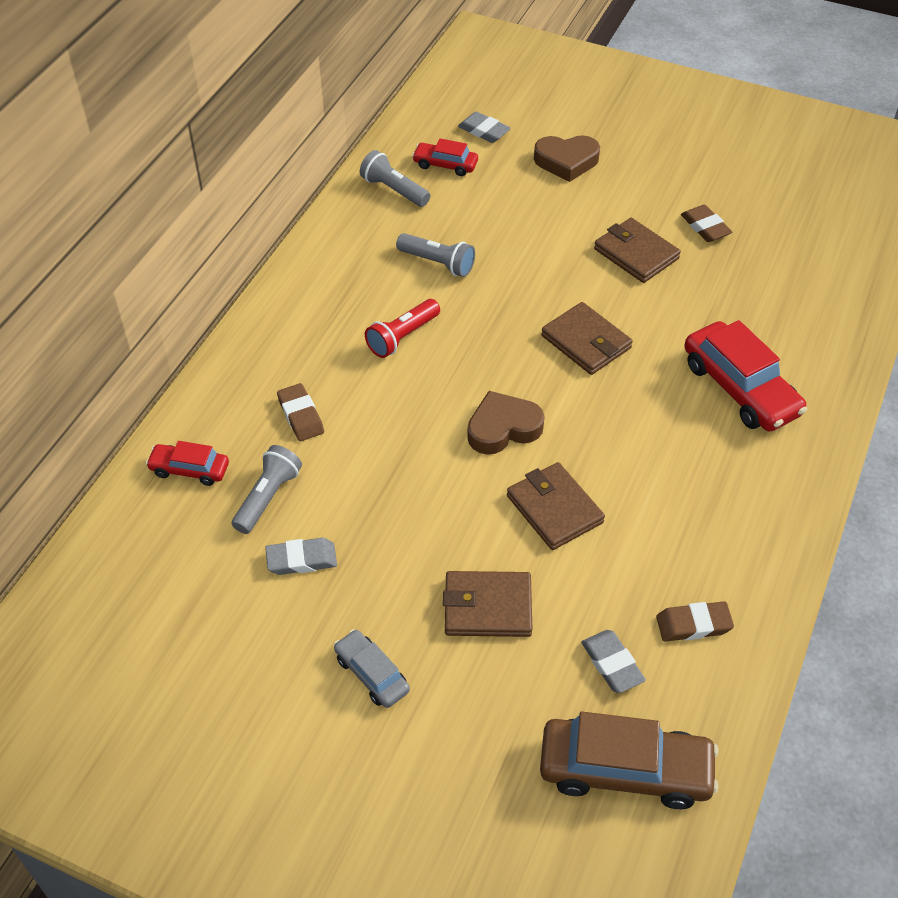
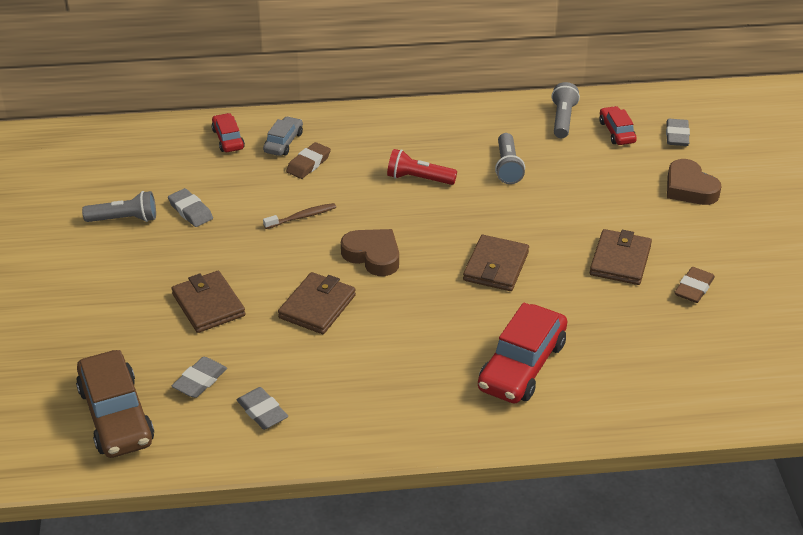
camera: 60 degrees right, 10 degrees down
grey flashlight [232,445,302,534] -> grey flashlight moved to [82,191,156,222]
grey car [334,629,410,708] -> grey car moved to [263,116,303,156]
brown eraser [656,601,734,642] -> grey eraser [237,387,288,430]
none -> brown toothbrush [263,203,336,229]

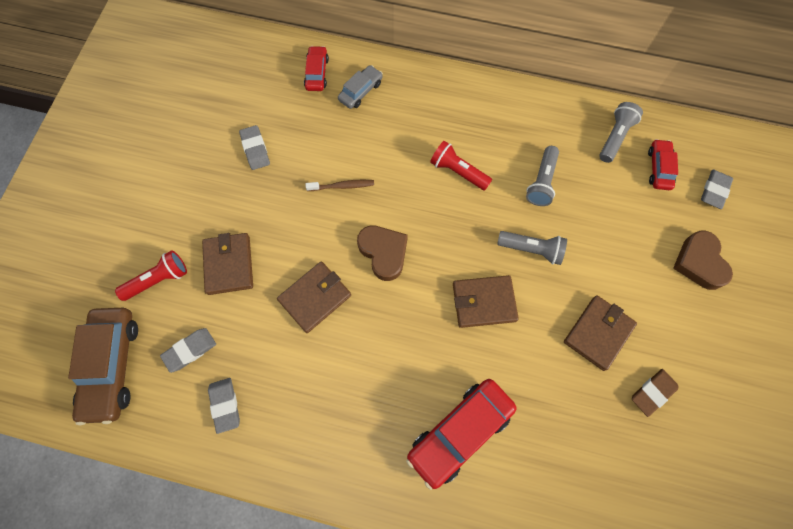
camera: 20 degrees right, 30 degrees up
grey flashlight [82,191,156,222] -> grey flashlight moved to [497,231,567,265]
brown eraser [286,142,331,179] -> none
brown wallet [463,235,529,291] -> brown wallet turned 45 degrees clockwise [453,275,519,328]
none -> red flashlight [115,250,187,301]

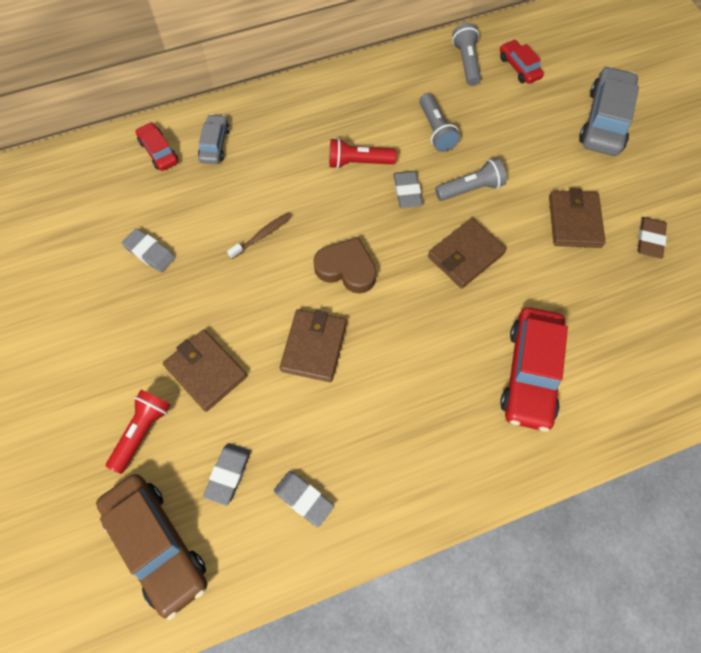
camera: 35 degrees left, 5 degrees down
brown heart [673,231,733,290] -> grey car [579,66,639,156]
grey eraser [701,169,733,209] -> grey eraser moved to [394,171,423,208]

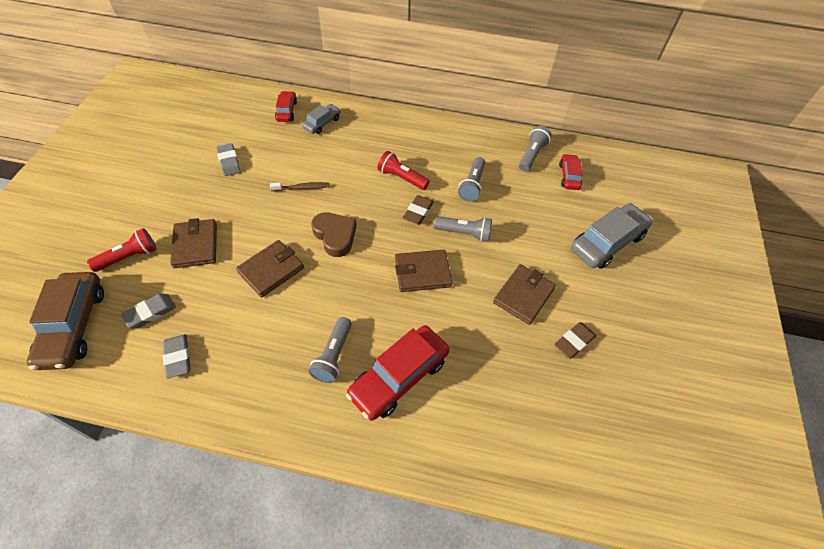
camera: 30 degrees right, 10 degrees down
grey eraser [394,171,423,208] -> brown eraser [403,195,434,225]
none -> grey flashlight [309,317,352,383]

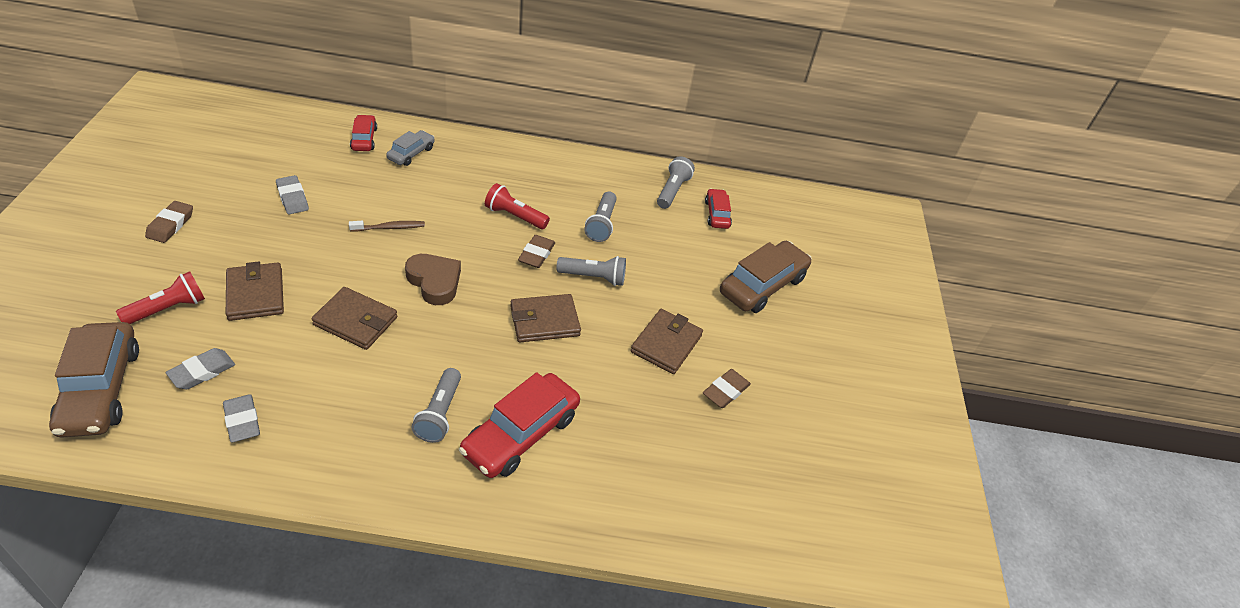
camera: 10 degrees left, 10 degrees down
brown wallet [236,240,304,298] -> brown wallet turned 75 degrees clockwise [312,287,397,350]
grey car [571,203,653,269] -> brown car [720,241,812,313]
none -> brown eraser [145,201,193,243]

